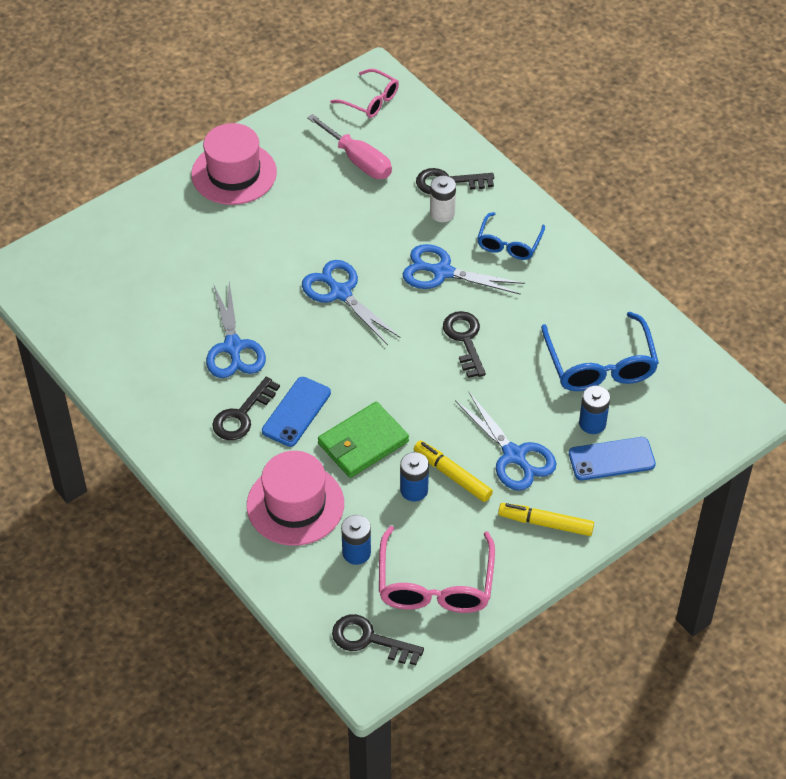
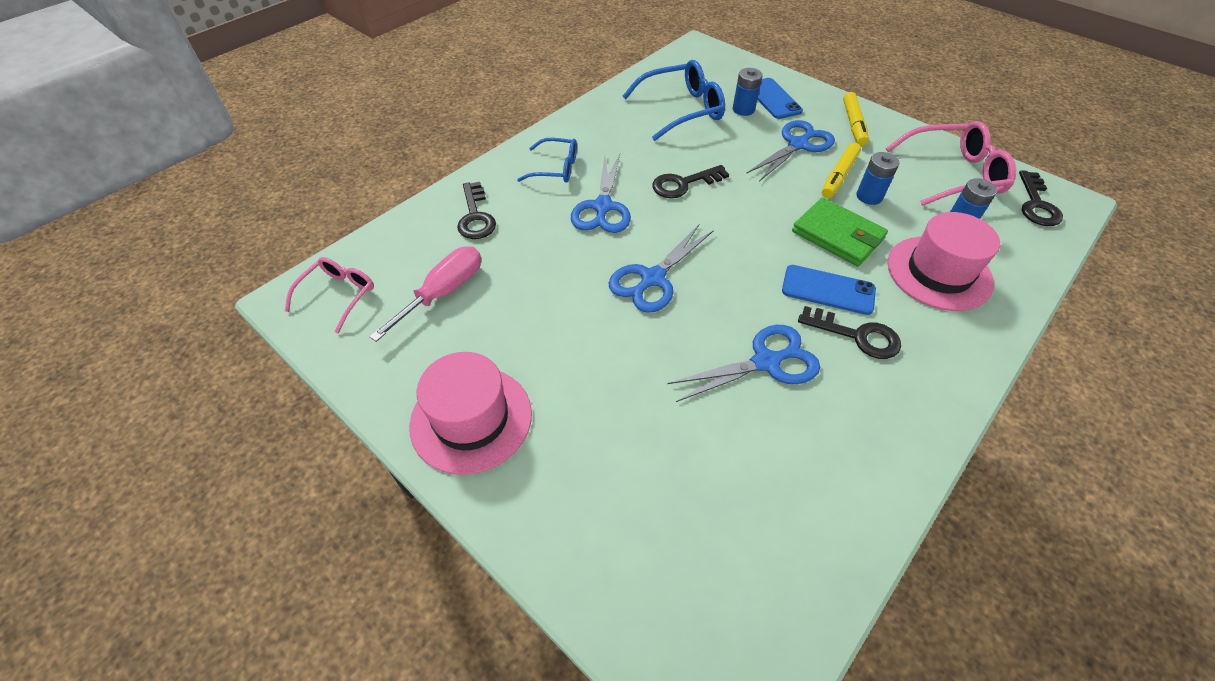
camera: 100 degrees left, 0 degrees up
white battery [430,176,456,222] -> none

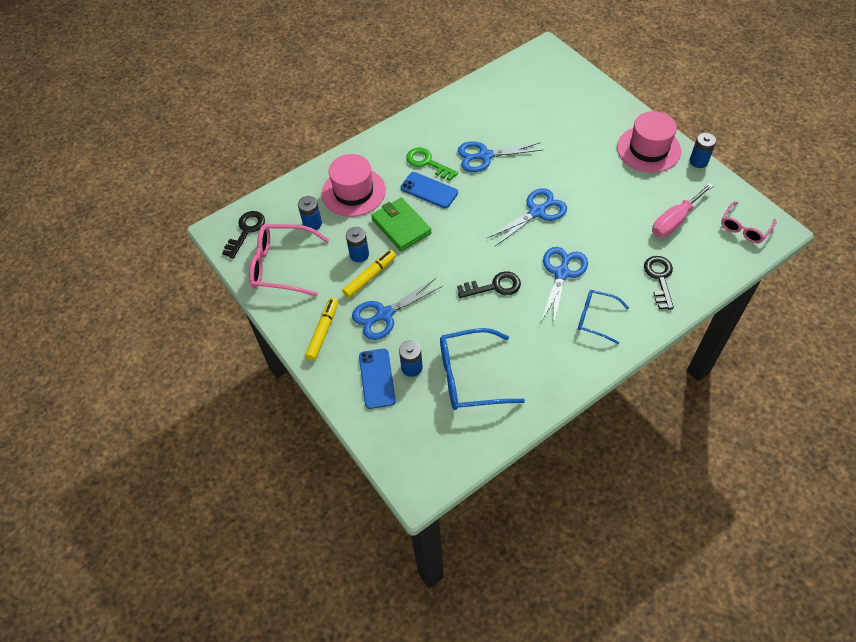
camera: 165 degrees left, 5 degrees up
black key [798,306,901,359] -> green key [406,147,458,181]
none -> blue battery [690,133,716,168]

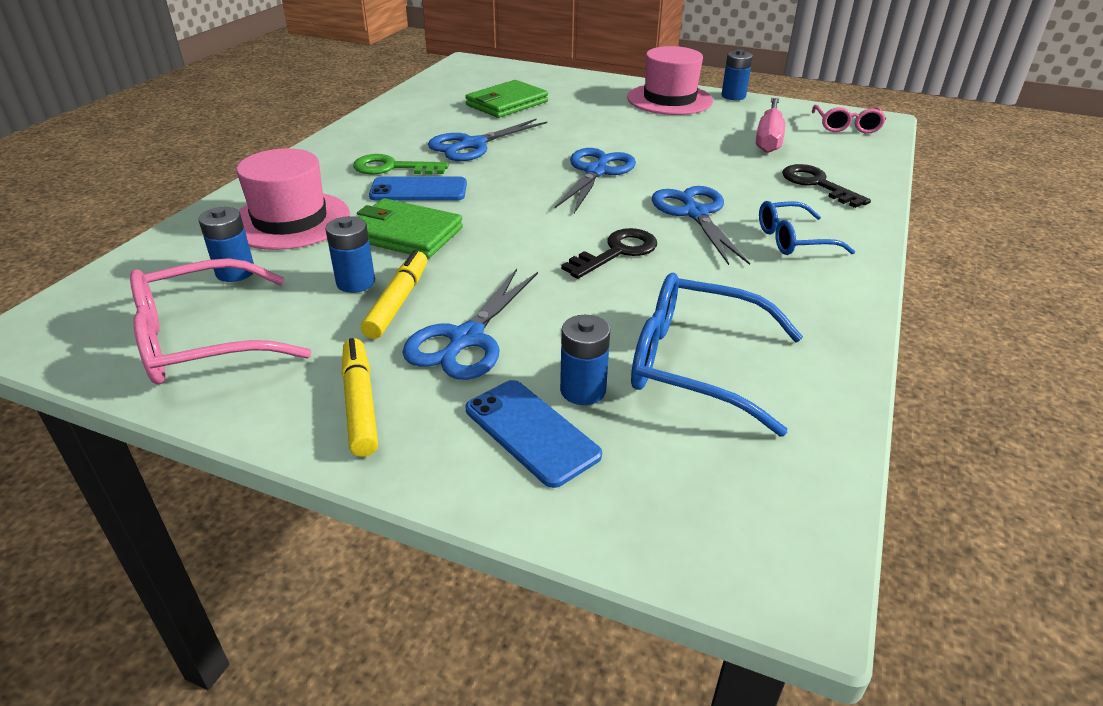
camera: 35 degrees left, 20 degrees down
black key [222,211,265,259] -> none
blue glasses [440,328,525,410] -> blue glasses turned 60 degrees clockwise [631,273,803,437]
none -> green wallet [465,80,548,118]

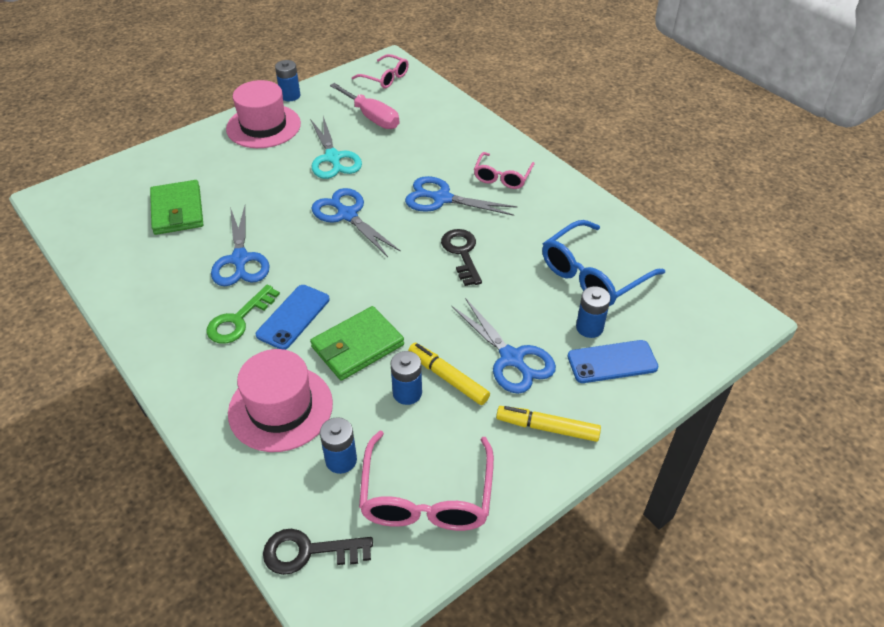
camera: 60 degrees left, 10 degrees up
blue glasses [759,201,855,255] -> pink glasses [474,152,535,189]
black key [782,164,871,208] -> black key moved to [263,529,373,575]
none -> turquoise scissors [310,116,362,179]

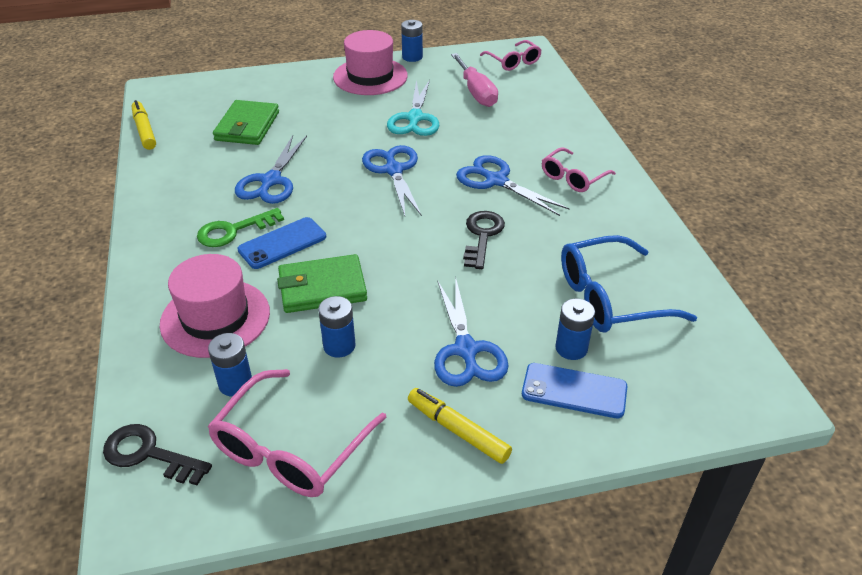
camera: 25 degrees right, 5 degrees down
yellow marker [408,343,490,405] -> yellow marker moved to [131,100,156,150]

